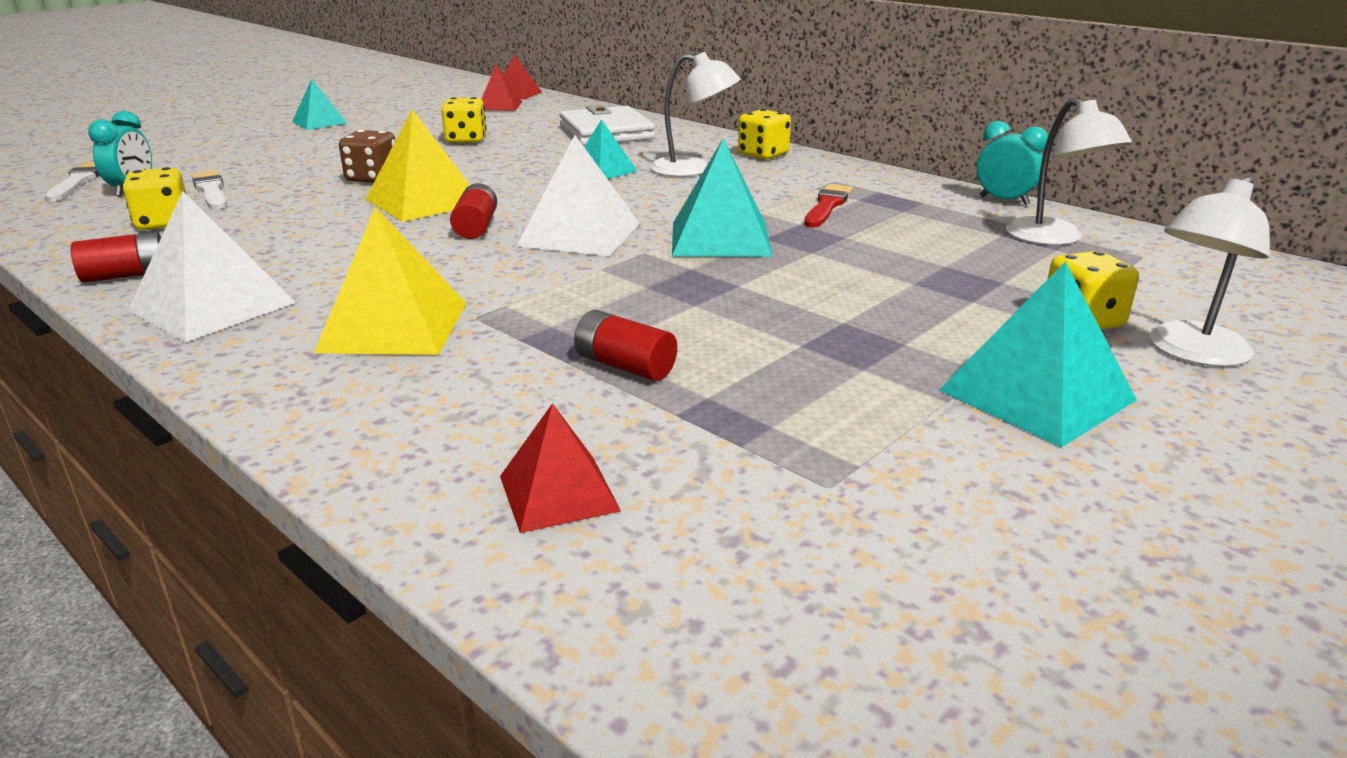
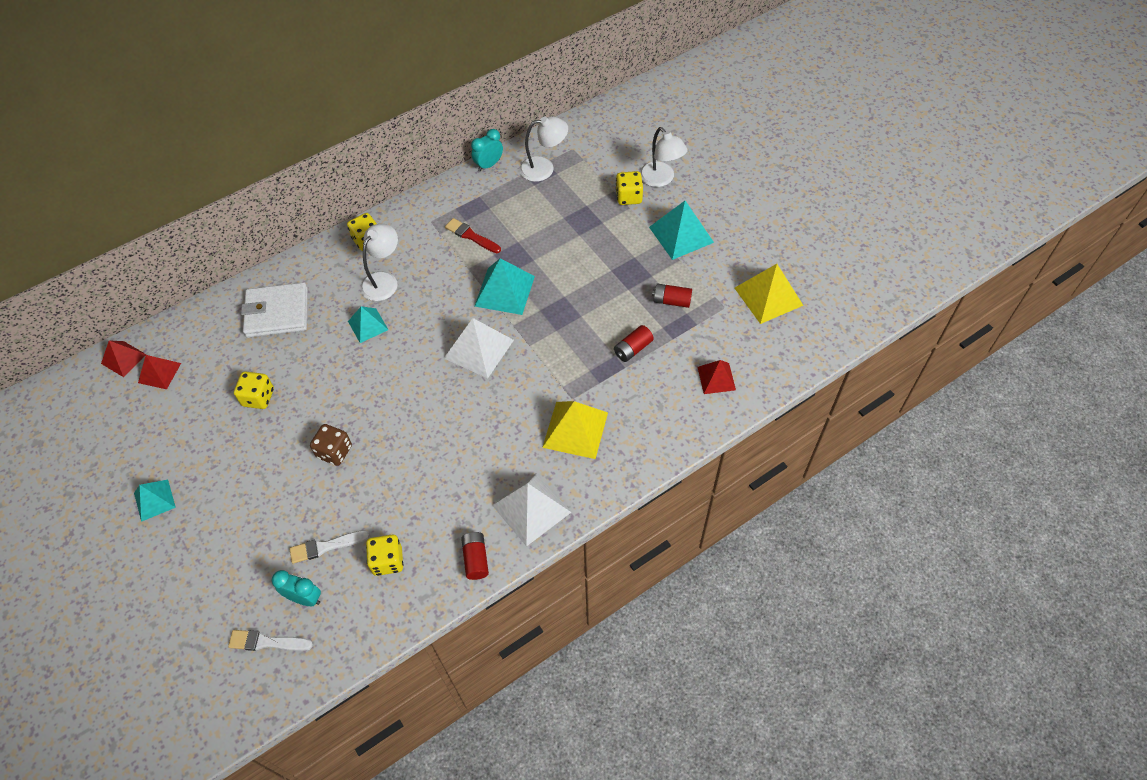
camera: 75 degrees left, 30 degrees up
yellow pyramid [366,109,470,222] -> yellow pyramid moved to [735,264,804,324]
red battery [450,183,497,239] -> red battery moved to [652,283,692,308]

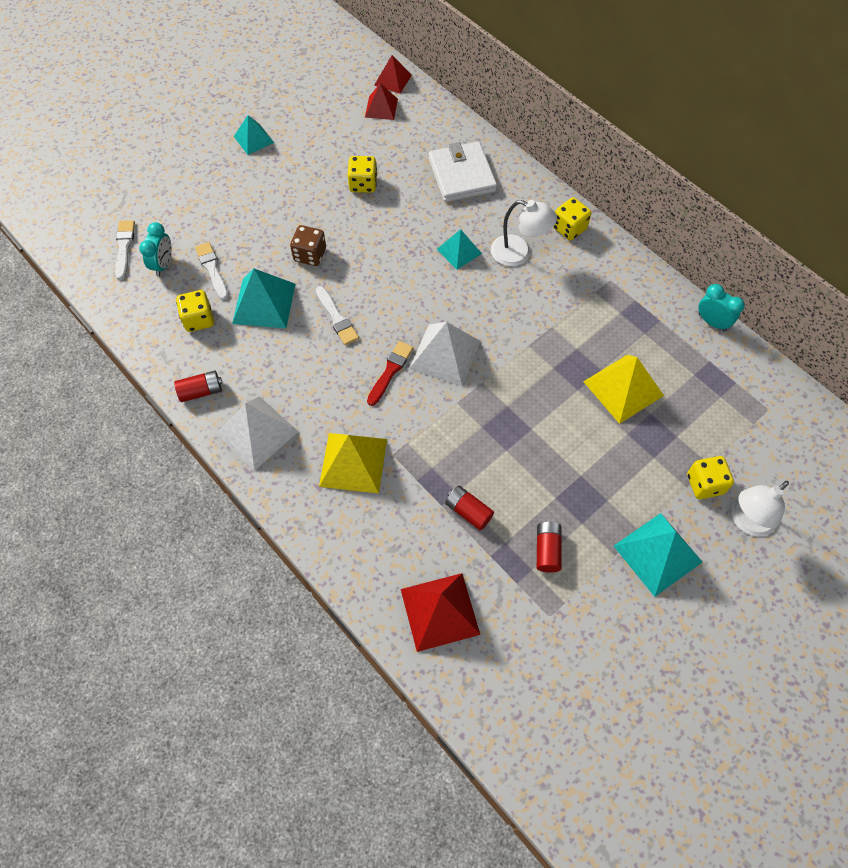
camera: 80 degrees right, 5 degrees up
red brush [445,218,501,253] -> red brush moved to [367,341,413,406]
turquoise pyramid [475,258,535,315] -> turquoise pyramid moved to [232,269,295,329]
white lamp [519,116,568,182] -> none
red pyramid [698,360,736,394] -> red pyramid [401,573,480,652], size x1.62
yellow pyramid [735,264,804,324] -> yellow pyramid moved to [583,355,664,424]
none -> white brush [316,286,359,345]

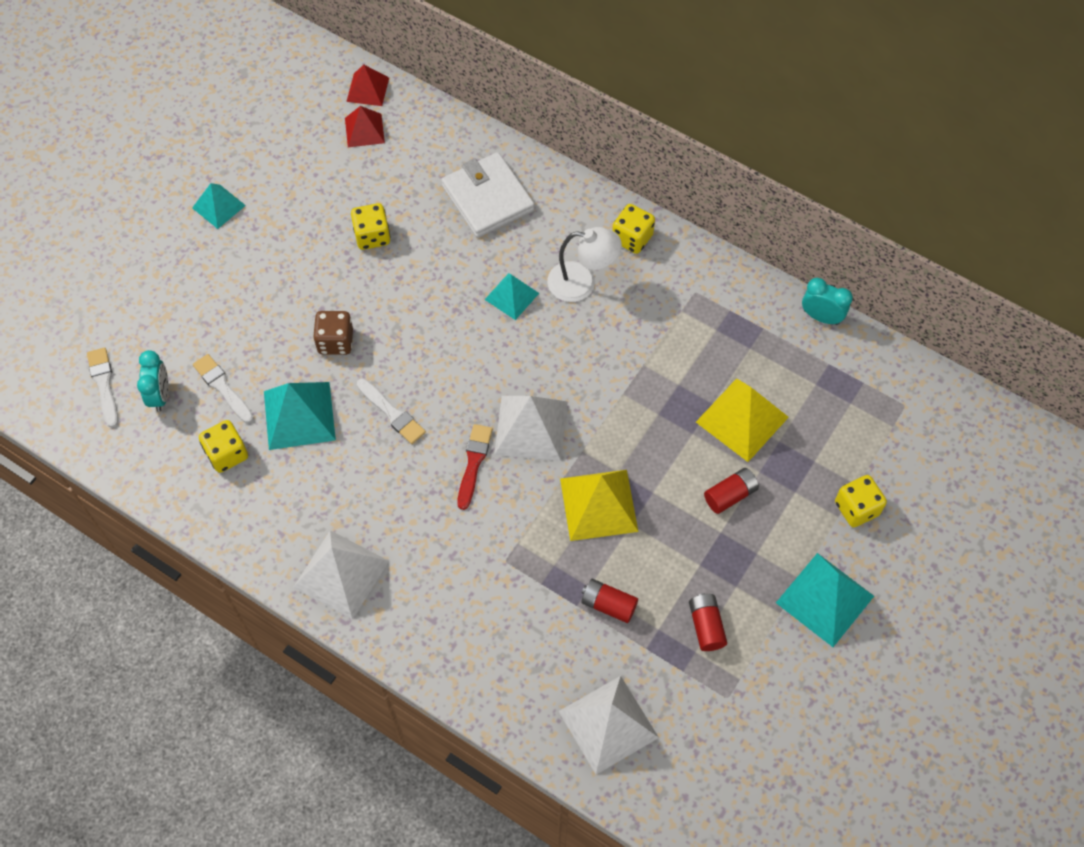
camera: 15 degrees left, 0 degrees up
red battery [174,371,223,402] -> red battery moved to [704,468,759,514]
yellow pyramid [319,433,387,493] -> yellow pyramid moved to [560,470,638,541]
red pyramid [401,573,480,652] -> white pyramid [558,676,659,775]
white lamp [731,481,789,537] -> none

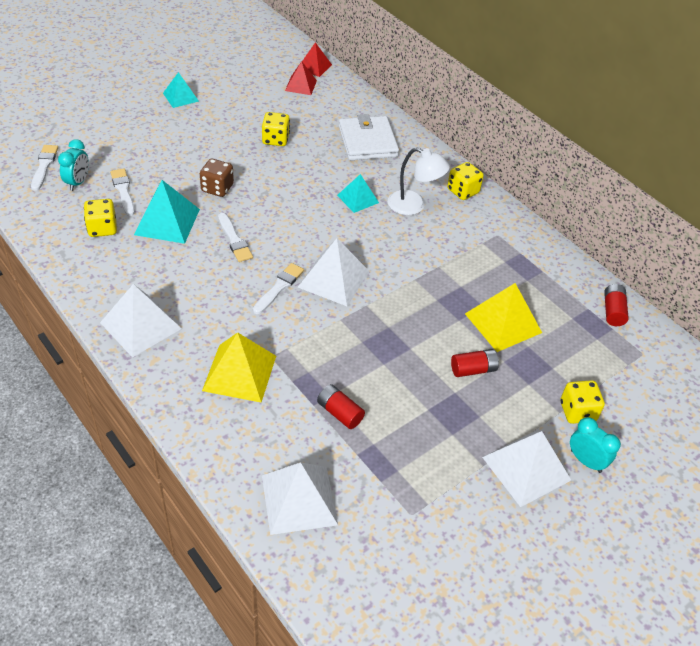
camera: 15 degrees right, 15 degrees down
red brush [457,424,493,510] -> white brush [253,263,304,314]
yellow pyramid [560,470,638,541] -> yellow pyramid moved to [202,332,276,403]
red battery [689,594,727,651] -> red battery moved to [604,284,629,326]
turquoise pyramid [776,553,874,647] -> white pyramid [482,431,571,507]
turquoise clock [802,278,853,325] -> turquoise clock moved to [570,417,621,473]

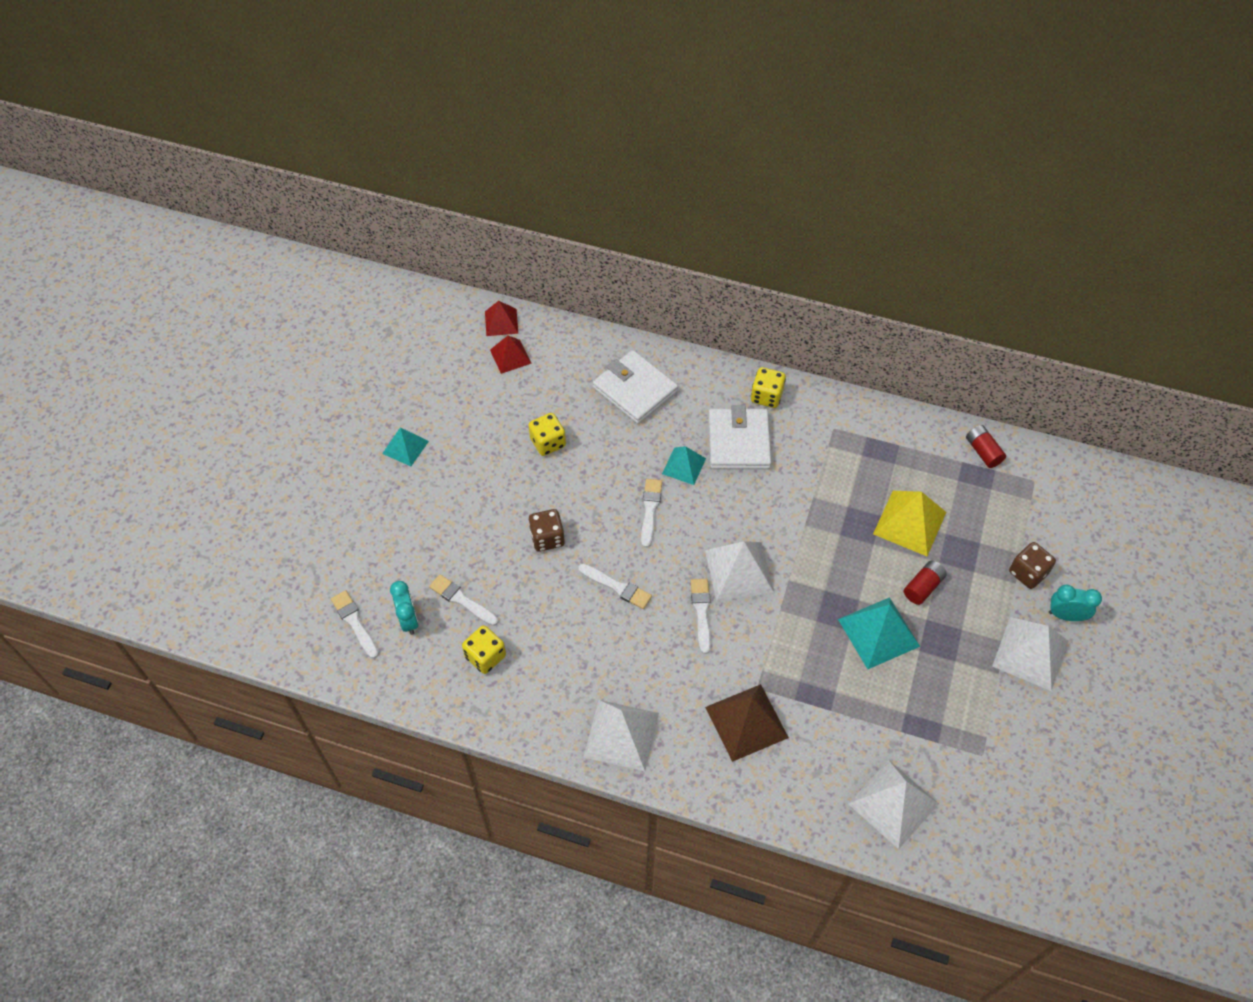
camera: 30 degrees left, 10 degrees up
turquoise pyramid [134,180,200,244] -> turquoise pyramid moved to [838,597,920,669]
yellow pyramid [202,332,276,403] -> brown pyramid [705,684,789,762]
red battery [317,384,365,429] -> none
white lamp [388,147,450,215] -> white wallet [708,405,772,469]
yellow dice [560,380,605,424] -> brown dice [1009,542,1056,589]
none -> white brush [641,479,662,548]

